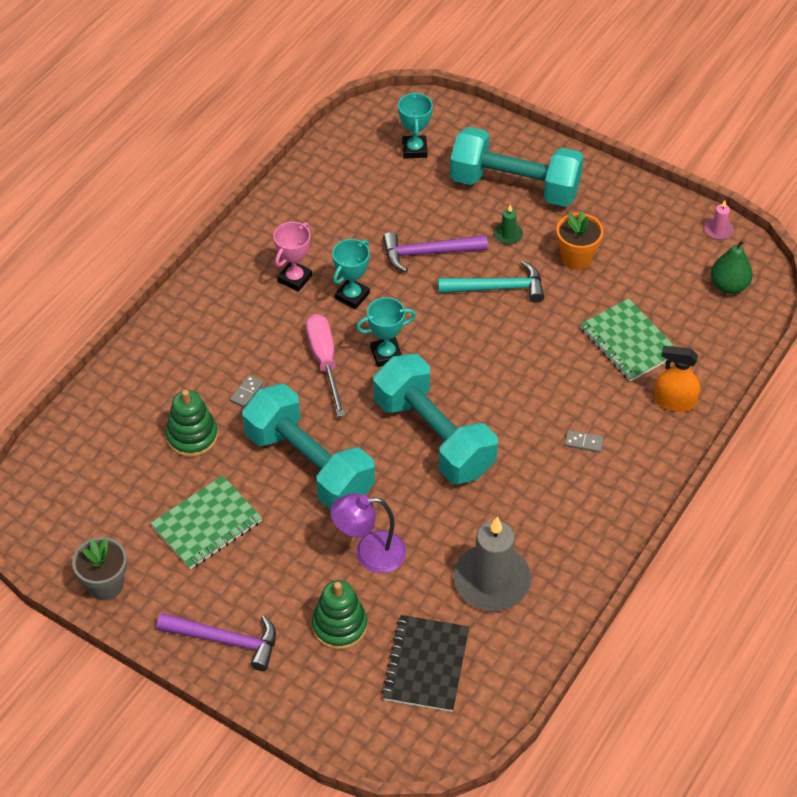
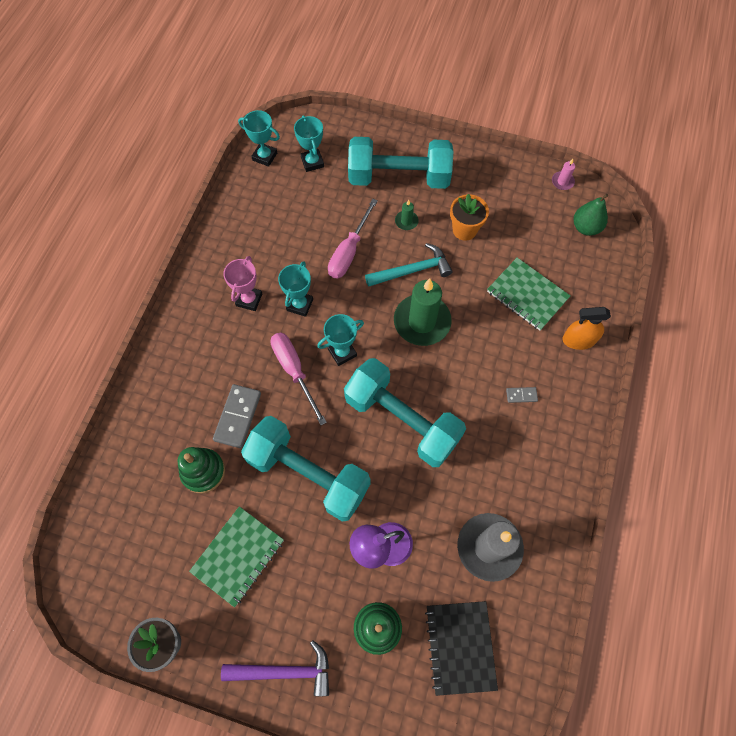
camera: 15 degrees left, 15 degrees up
grey domino [230,375,263,408] -> grey domino [213,384,261,448], size x2.00
purple hammer [383,232,488,272] -> pink screwdriver [328,199,378,278]
none -> turquoise trophy [238,110,280,167]
none -> green candle [394,278,452,346]

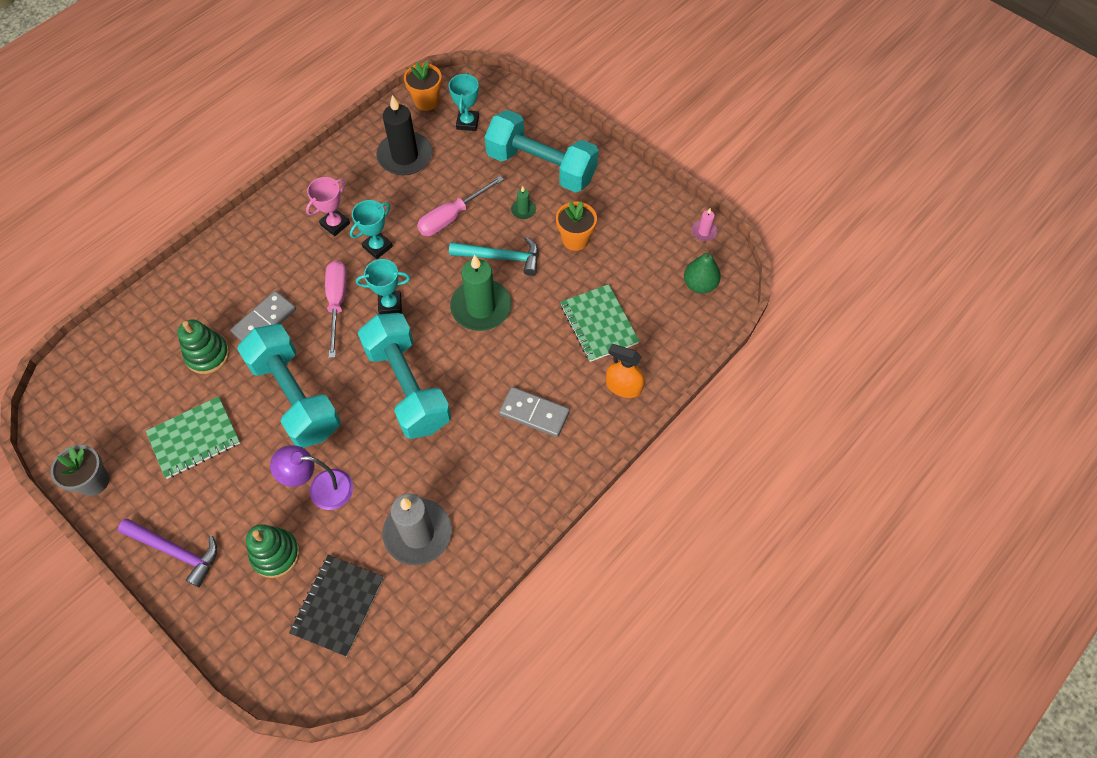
camera: 25 degrees right, 5 degrees down
turquoise trophy [238,110,280,167] -> orange flower pot [404,62,442,111]
grey domino [506,387,538,403] -> grey domino [499,387,570,437], size x2.00
none -> black candle [376,95,432,175]

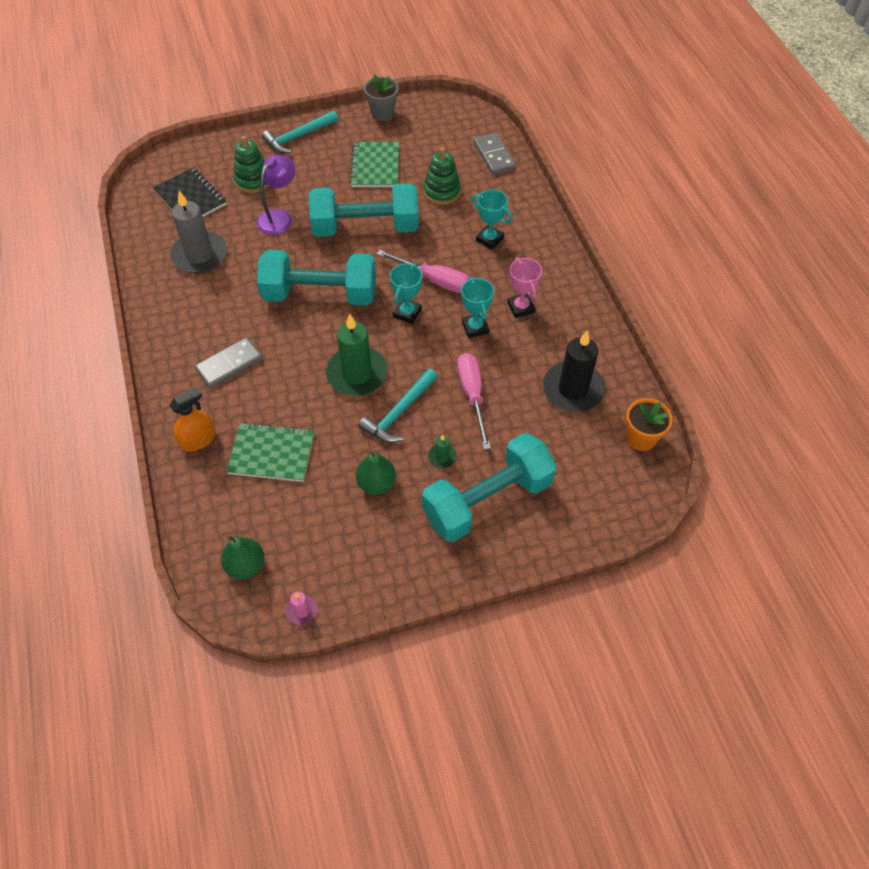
camera: 120 degrees right, 5 degrees down
purple hammer [118,519,217,587] -> turquoise hammer [262,110,338,153]
grey domino [230,291,296,341] -> grey domino moved to [473,132,516,174]
turquoise trophy [449,73,479,131] -> turquoise trophy moved to [472,189,513,250]
orange flower pot [556,201,597,251] -> green pear [356,451,396,495]

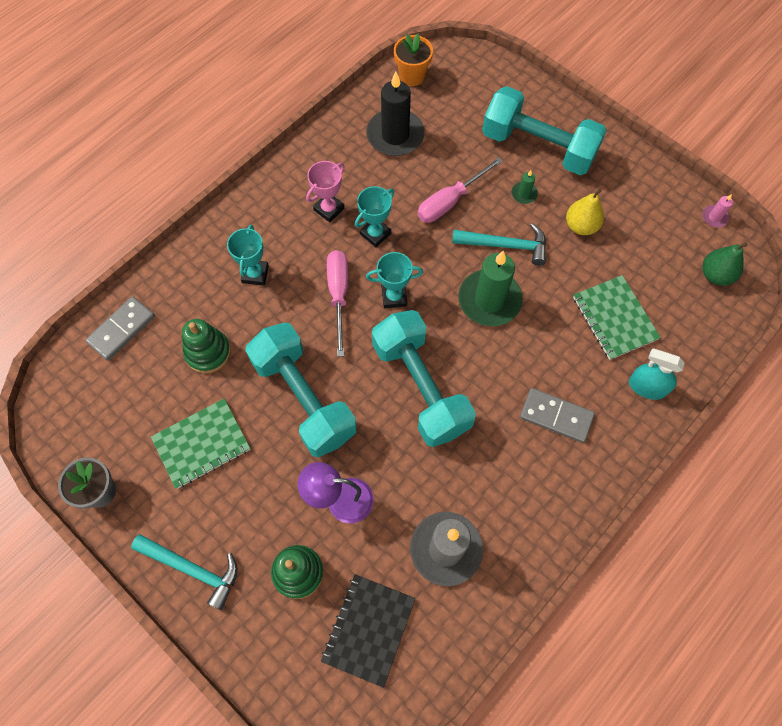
camera: 120 degrees left, 10 degrees up
orange spray bottle [169,387,216,452] -> turquoise spray bottle [629,349,685,400]
green pear [356,451,396,495] -> yellow pear [566,189,604,235]

